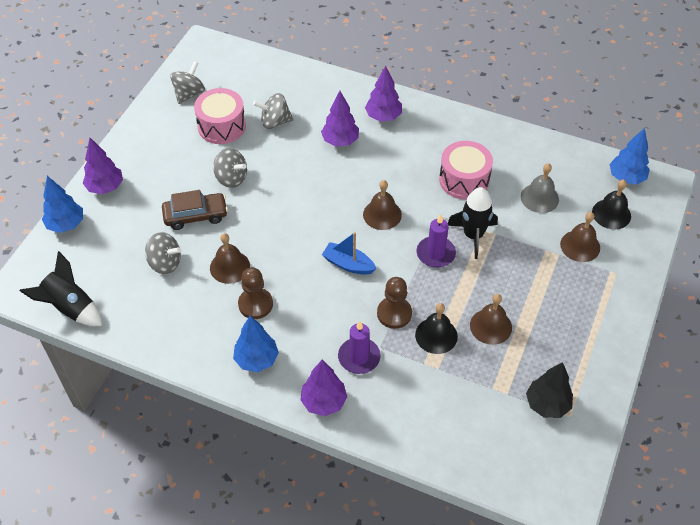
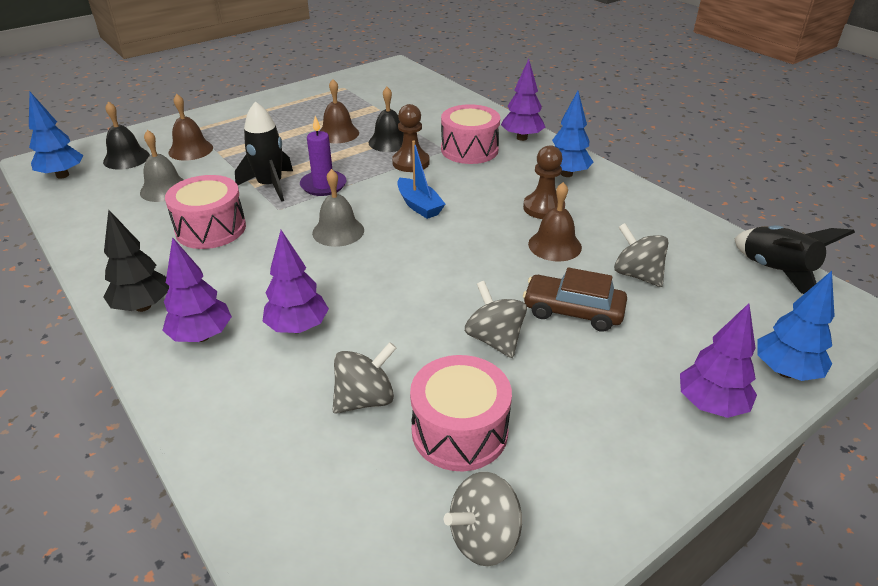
camera: 150 degrees left, 15 degrees down
grey spinning top [253,93,294,129] -> grey spinning top turned 60 degrees counterclockwise [333,342,396,414]
purple candle [338,321,381,374] -> pink drum [441,104,500,164]
brown bell [363,180,402,230] -> grey bell [312,169,364,247]
black tree [526,362,573,418] -> black tree moved to [103,209,169,312]

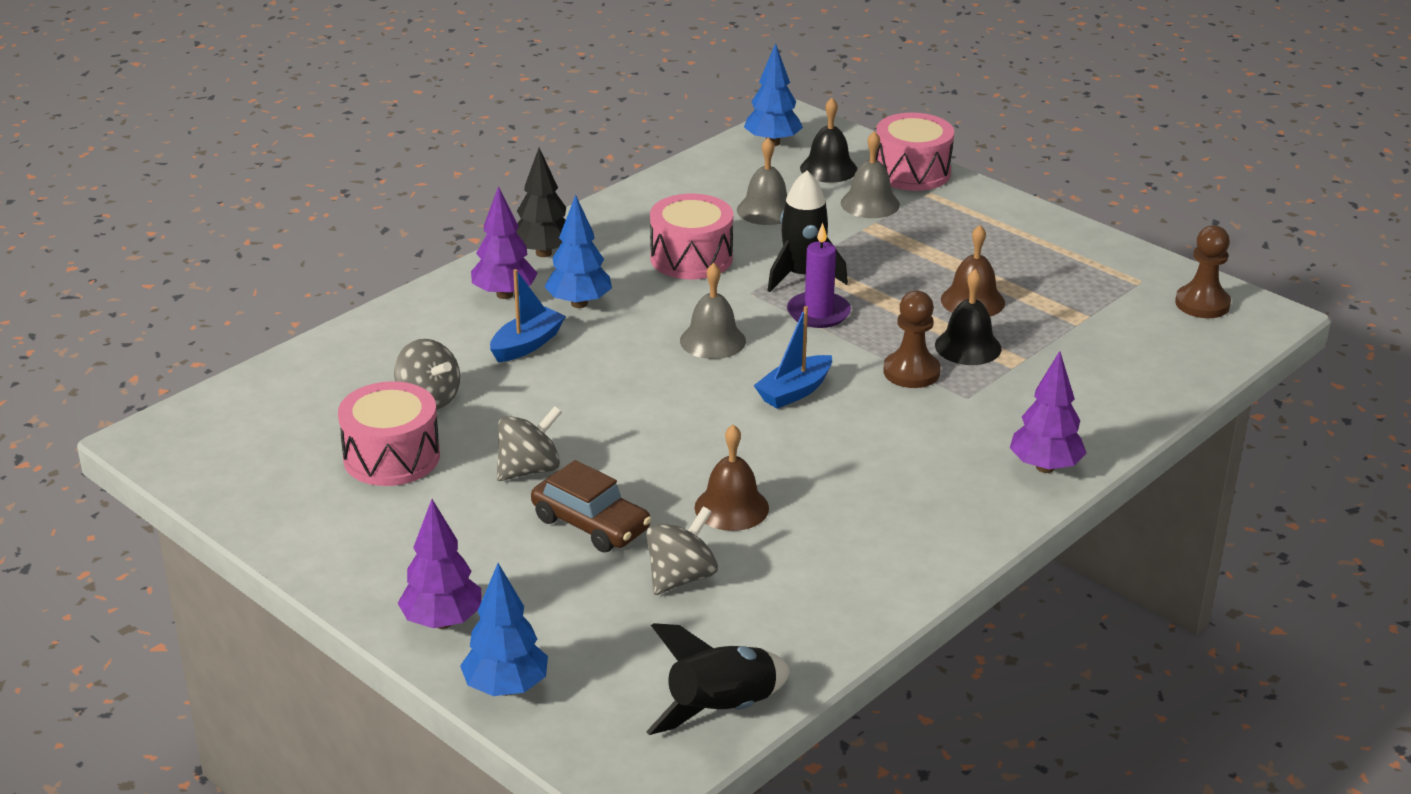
camera: 80 degrees right, 5 degrees down
brown bell [168,94,213,161] -> grey bell [841,131,900,218]
purple tree [263,230,329,333] -> blue boat [490,269,566,362]
pink drum [441,104,500,164] -> pink drum moved to [876,113,954,191]
grey spinning top [444,472,522,566] -> none
brown pawn [523,145,565,219] -> brown pawn moved to [1175,225,1231,318]
brown car [523,267,627,332] -> brown car turned 120 degrees clockwise [531,460,652,552]
blue tree [552,91,594,177] -> blue tree moved to [544,195,612,308]

